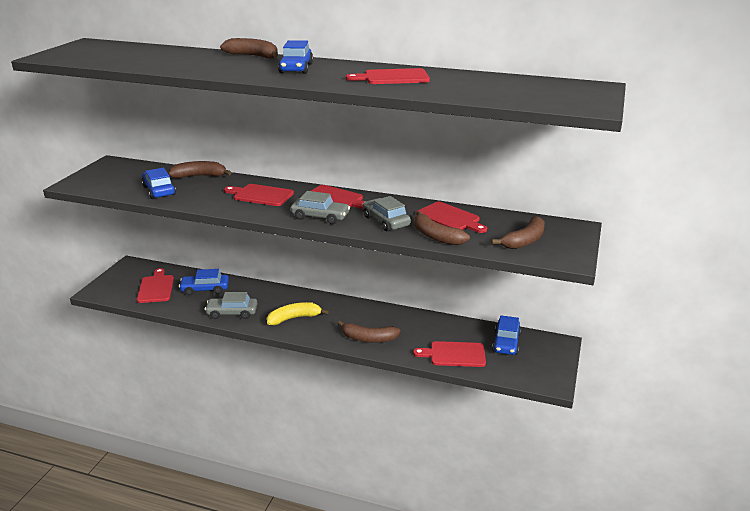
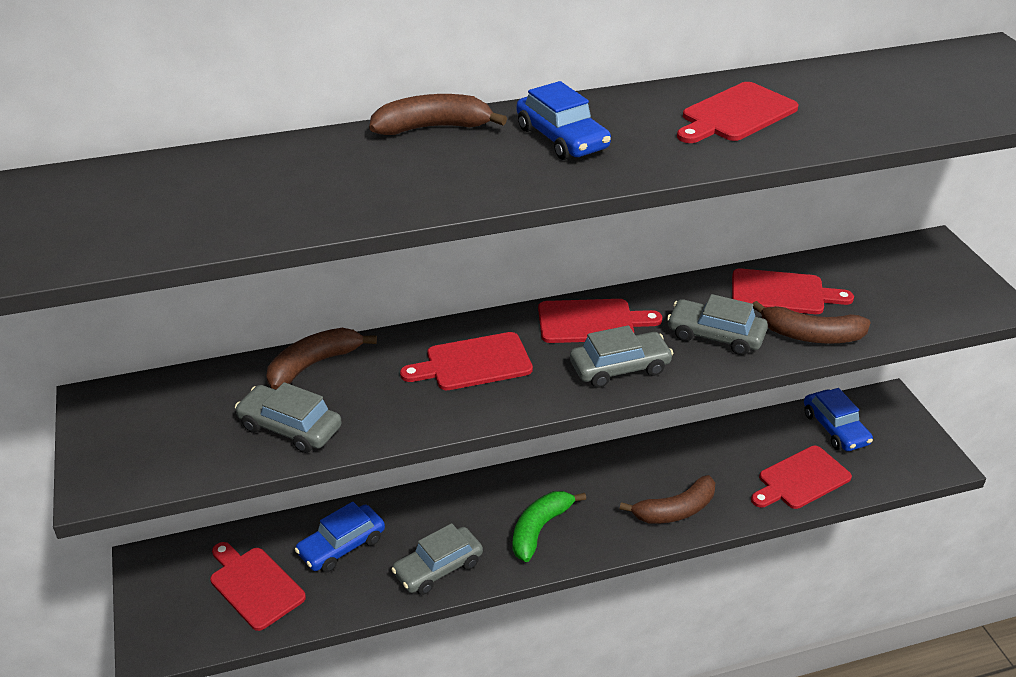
camera: 35 degrees left, 10 degrees up
blue car [142,168,176,199] -> grey car [235,382,342,453]
yellow banana [267,302,329,325] -> green banana [513,491,586,562]
brown banana [491,216,545,249] -> none

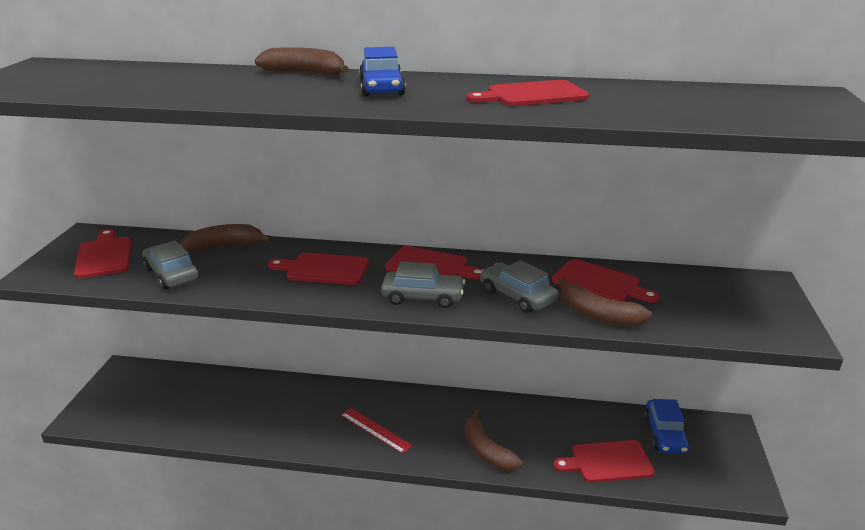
camera: 25 degrees right, 10 degrees down
red cutting board [210,542,306,631] -> red cutting board moved to [74,229,131,278]
blue car [295,502,385,573] -> none
grey car [391,523,483,595] -> none
green banana [513,491,586,562] -> red ruler [341,408,413,454]
brown banana [620,475,715,524] -> brown banana turned 60 degrees clockwise [465,409,522,470]

